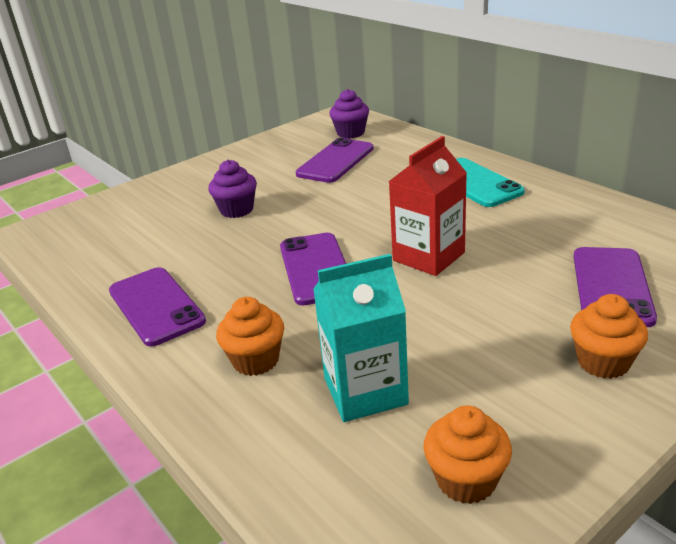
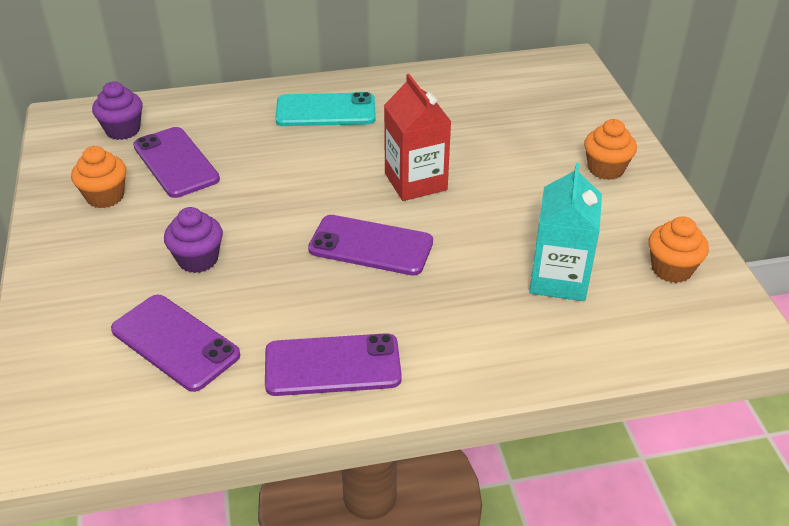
camera: 65 degrees left, 10 degrees up
orange cupcake [216,297,284,376] -> orange cupcake moved to [71,146,127,208]
purple phone [574,247,657,327] -> purple phone moved to [111,295,240,392]

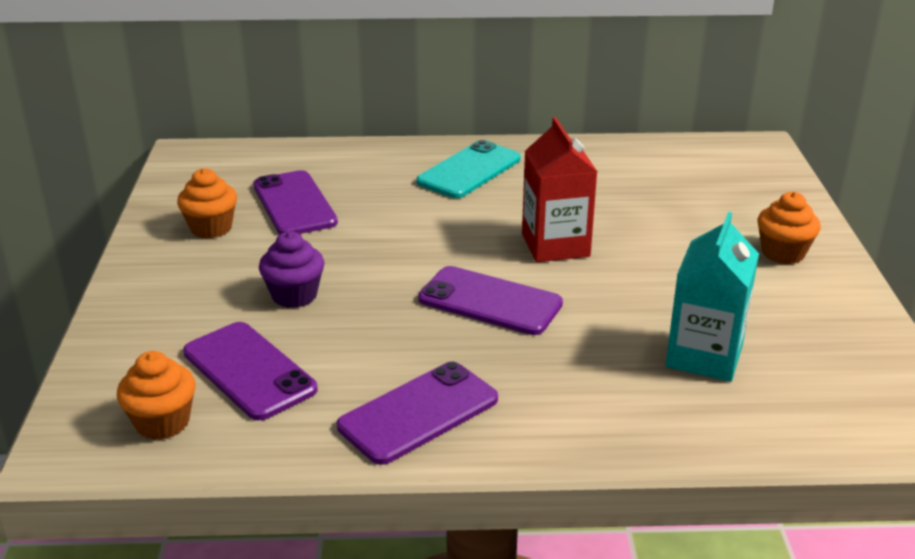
camera: 10 degrees right, 10 degrees down
purple cupcake [92,82,143,140] -> none
purple phone [265,333,402,396] -> purple phone turned 45 degrees counterclockwise [337,361,498,465]
turquoise phone [275,92,376,126] -> turquoise phone turned 60 degrees counterclockwise [416,140,521,198]
orange cupcake [649,216,709,283] -> orange cupcake moved to [117,351,196,440]

